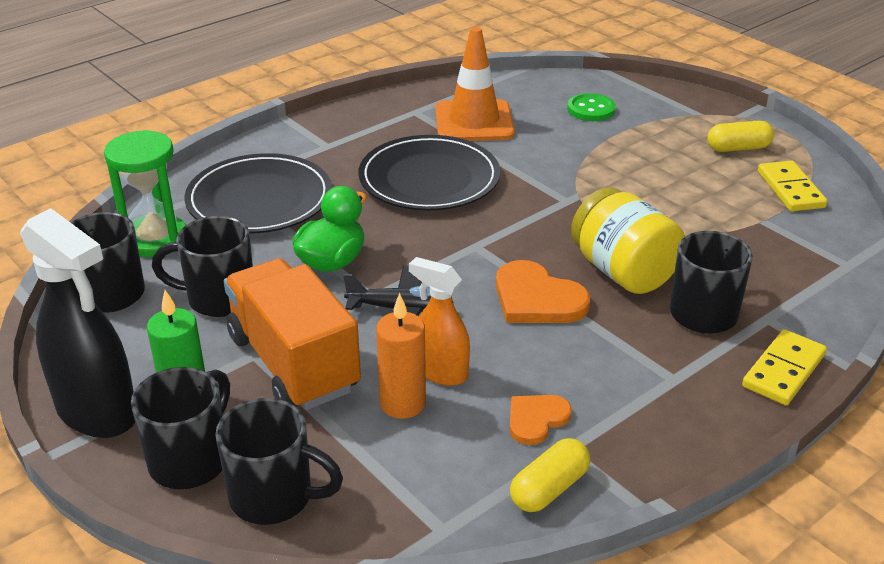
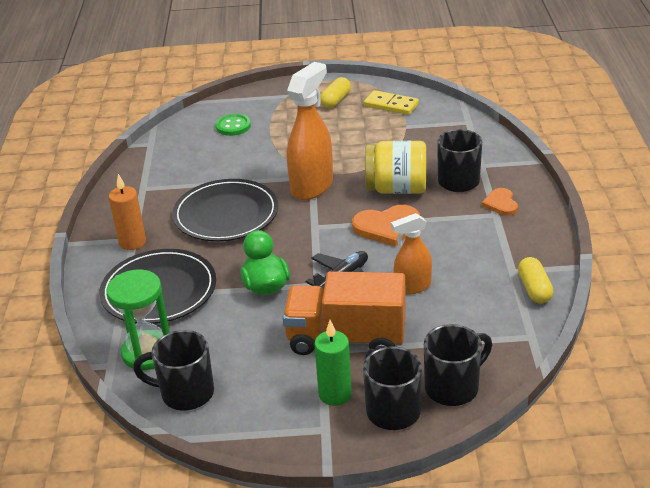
camera: 50 degrees left, 0 degrees up
black spray bottle [20,208,135,438] -> none
black mug [152,216,253,317] -> none
orange candle [376,293,426,419] -> orange candle moved to [109,174,146,250]
orange traffic cone [435,27,515,141] -> none
orange heart [510,395,572,445] -> orange heart moved to [482,188,518,215]
yellow domino [742,329,827,405] -> none
none -> orange spray bottle [287,62,333,200]

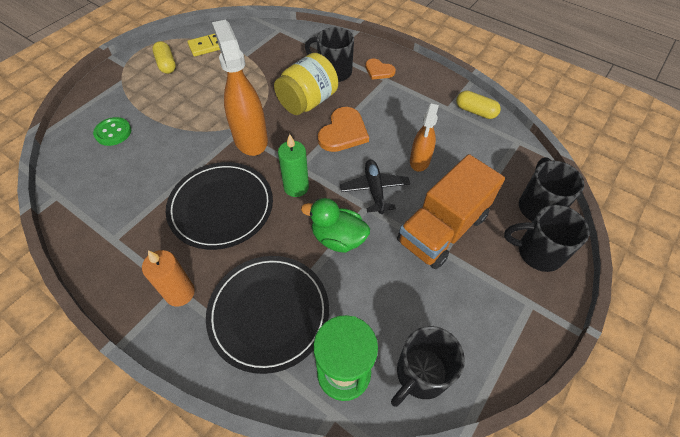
camera: 55 degrees left, 20 degrees up
green candle [314,320,352,406] -> green candle moved to [278,134,309,197]

